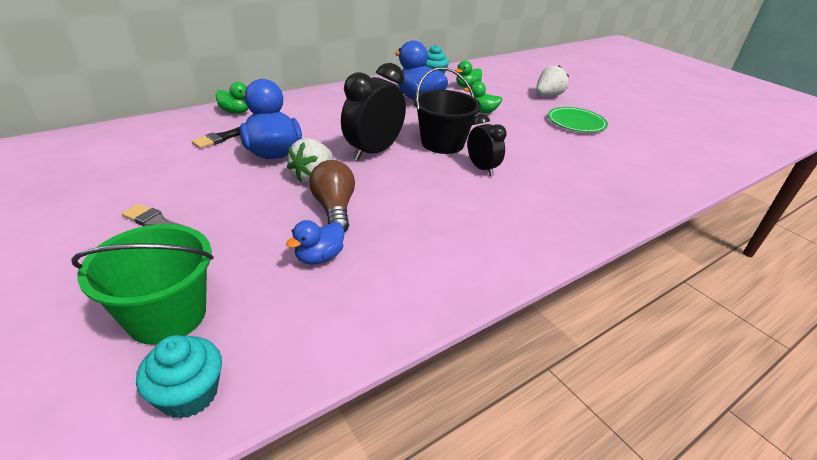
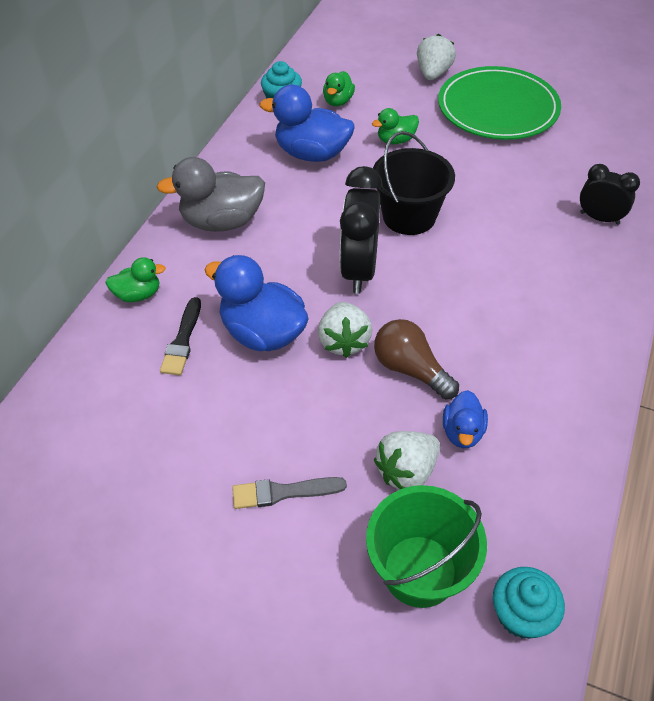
camera: 30 degrees left, 15 degrees up
black clock [467,114,507,176] -> black clock moved to [580,164,640,225]
green plate [548,107,608,132] -> green plate [438,66,561,140], size x1.69
none -> grey duck [156,157,265,232]
none -> white strawberry [374,431,440,490]

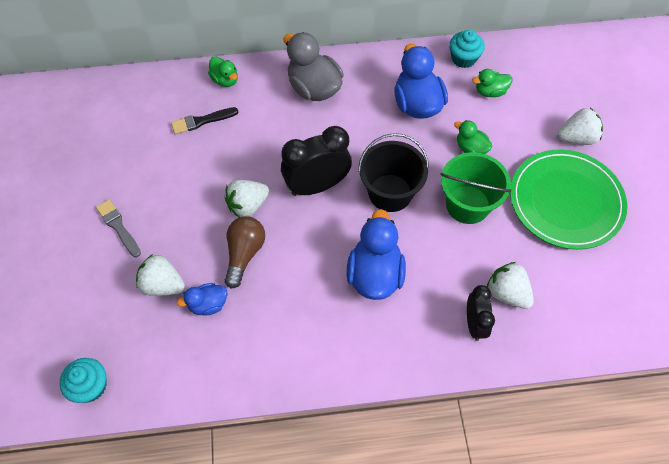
camera: 60 degrees right, 10 degrees up
blue duck [205,255,308,351] -> blue duck moved to [347,209,406,300]
green bucket [366,485,487,608] -> green bucket moved to [440,152,511,224]
none -> white strawberry [487,262,534,309]

